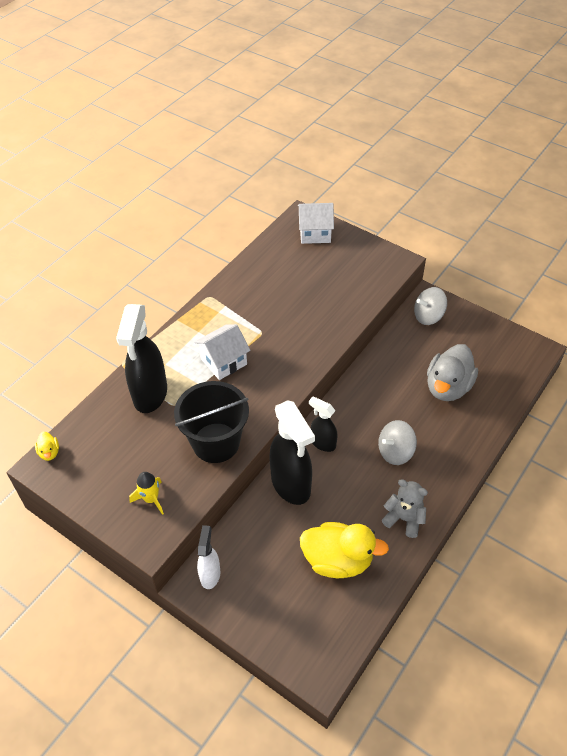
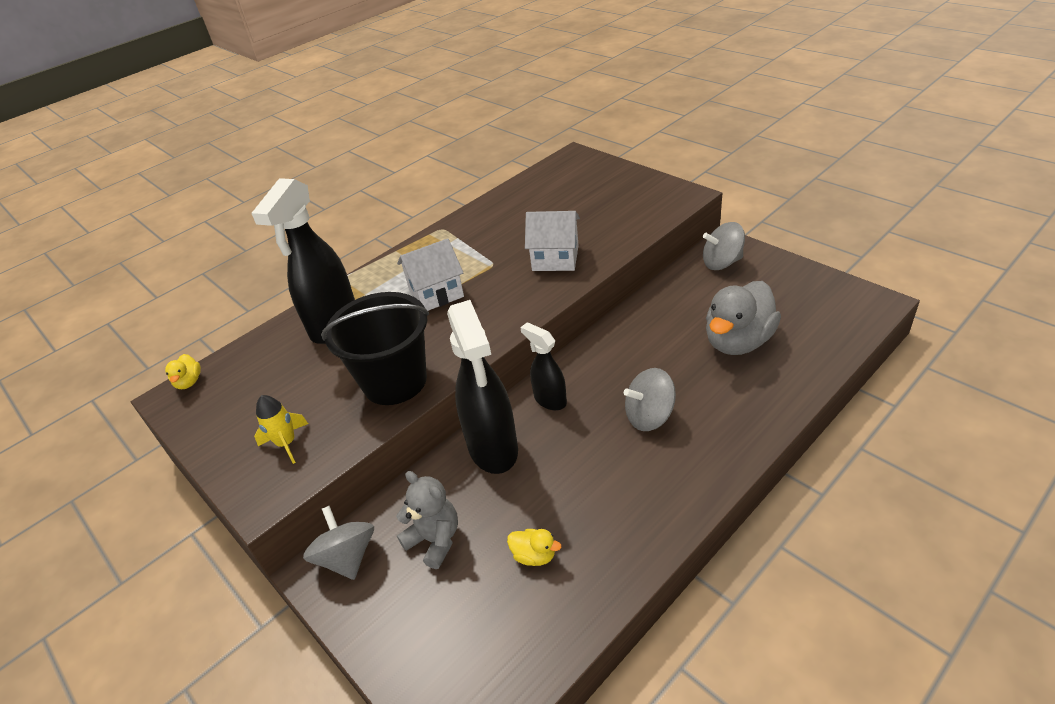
camera: 15 degrees right, 10 degrees down
white spray bottle [197,525,220,589] -> grey spinning top [303,506,374,580]
white house [298,203,334,244] -> white house moved to [525,211,580,271]
yellow duck [300,522,389,578] -> yellow duck [507,529,562,566], size x0.44
grey teddy bear [382,479,428,538] -> grey teddy bear moved to [396,471,458,569]

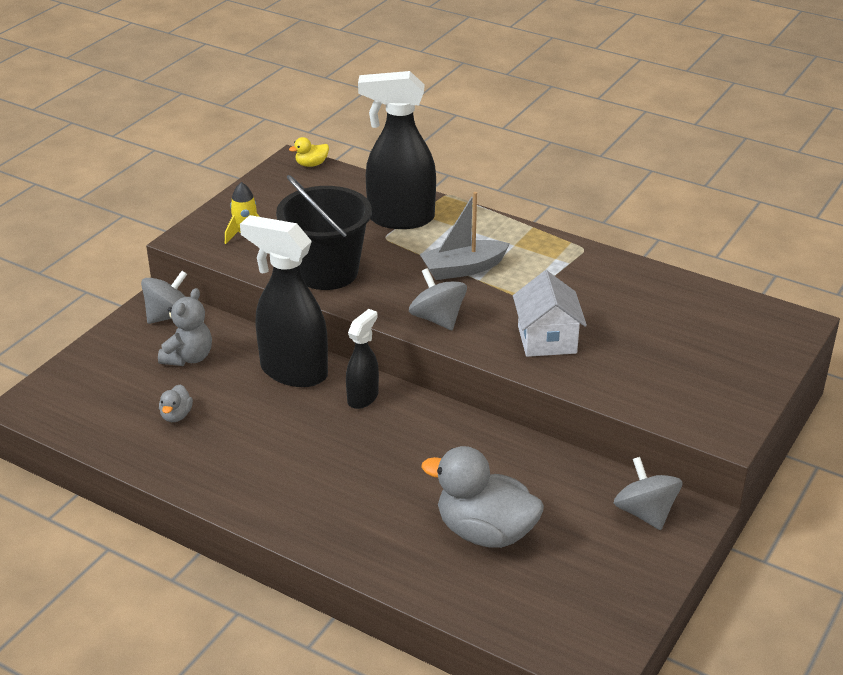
camera: 70 degrees right, 5 degrees down
white house [397,238,464,311] -> grey boat [420,192,510,280]
black spray bottle [447,300,518,474] -> black spray bottle turned 60 degrees clockwise [240,215,328,387]
yellow duck [507,529,562,566] -> grey duck [159,385,193,422]
grey spinning top [624,368,676,431] -> grey spinning top moved to [409,268,467,330]

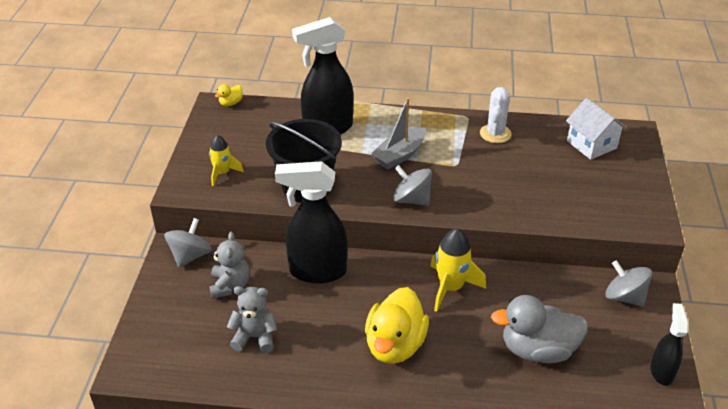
camera: 25 degrees left, 5 degrees up
grey duck [159,385,193,422] -> grey teddy bear [227,286,277,353]
black spray bottle [346,309,379,409] -> black spray bottle moved to [651,303,689,386]
white house [513,270,587,357] -> white house moved to [566,98,627,160]
none -> yellow duck [365,287,429,364]
none -> yellow rocket [430,228,486,312]
none -> white cactus [480,87,512,143]

